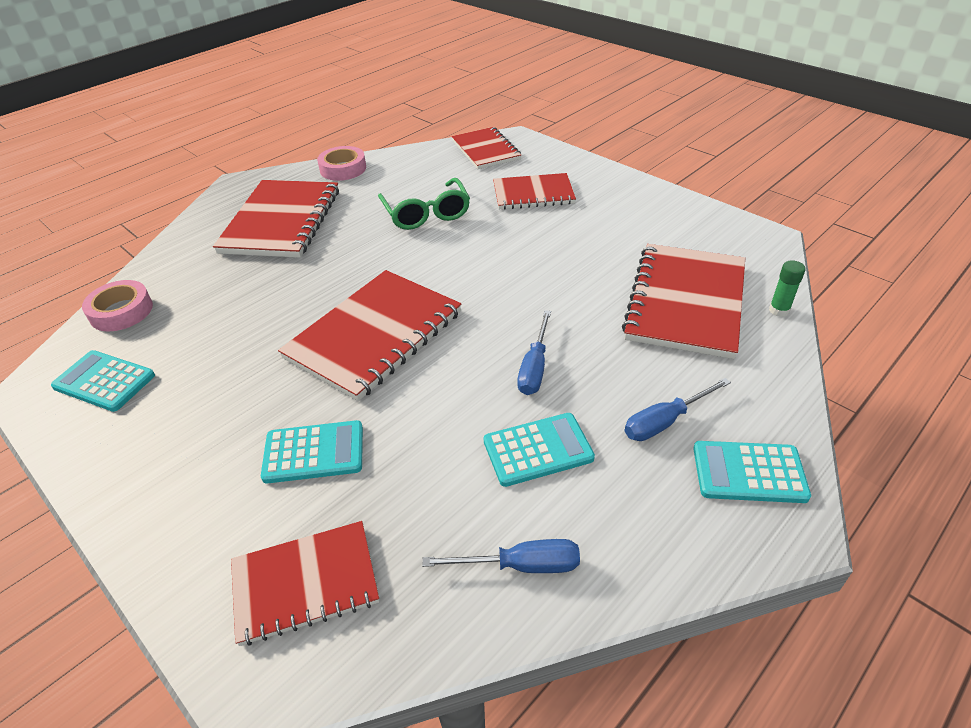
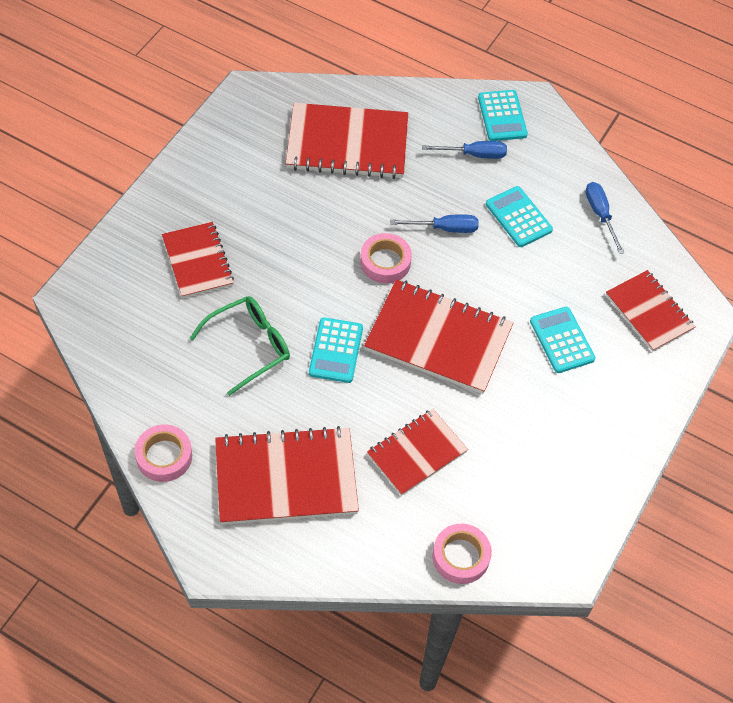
camera: 110 degrees left, 15 degrees up
turquoise calculator [51,350,155,412] -> turquoise calculator moved to [309,317,363,383]
red notebook [452,127,521,169] -> red notebook moved to [367,409,468,496]
blue screwdriver [625,378,731,441] -> blue screwdriver turned 45 degrees counterclockwise [422,141,507,159]
green glue stick [769,260,805,317] -> none
none -> pink tape [360,233,412,283]

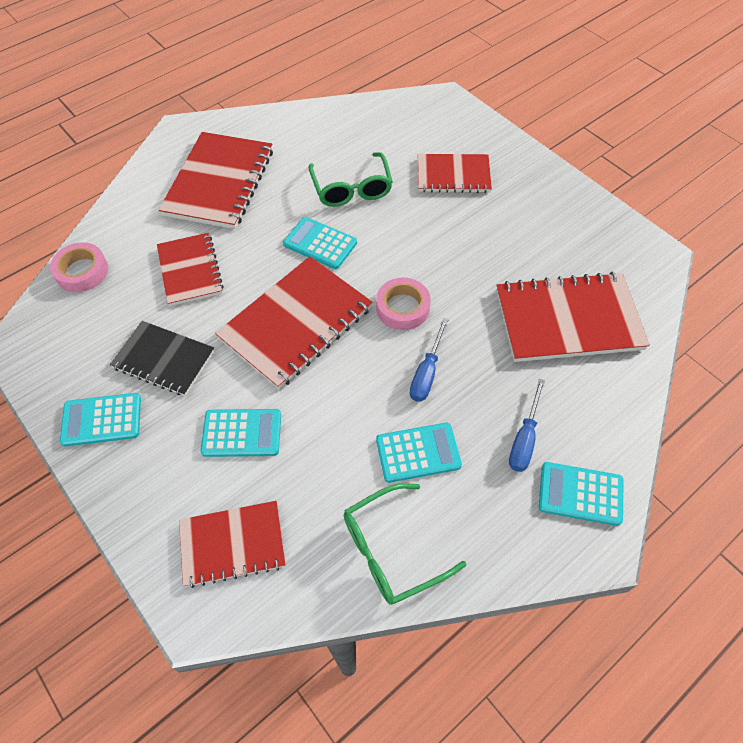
camera: 115 degrees right, 0 degrees up
pink tape [135,424,192,482] -> none
red notebook [286,103,408,179] -> red notebook turned 60 degrees clockwise [496,272,650,362]
blue screwdriver [585,182,624,254] -> green glasses [344,483,467,605]
none -> turquoise calculator [60,393,141,447]
none -> black notebook [110,321,214,396]

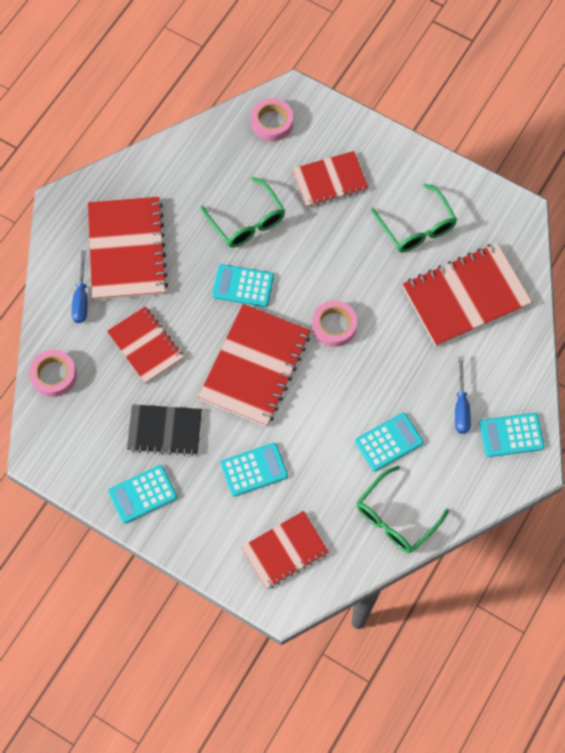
camera: 20 degrees left, 10 degrees up
blue screwdriver [410,318,448,402] -> blue screwdriver moved to [72,250,87,323]
none -> pink tape [251,98,293,141]
none -> green glasses [371,183,457,252]

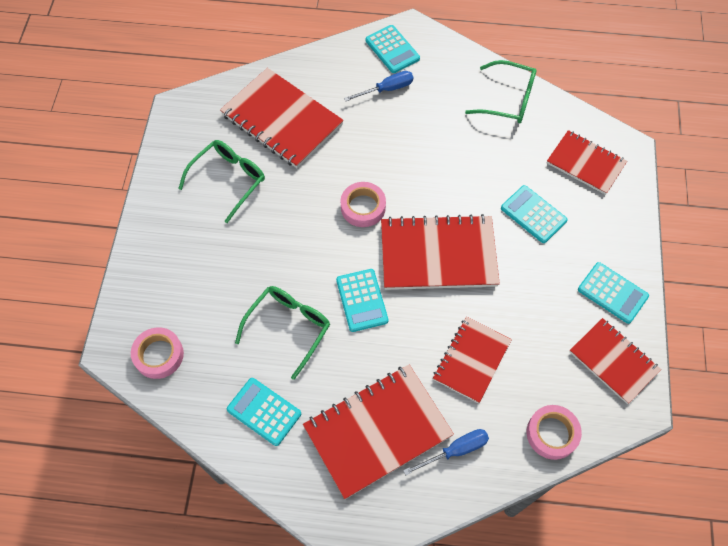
camera: 115 degrees left, 5 degrees down
black notebook [127,404,202,456] -> none
red notebook [292,151,369,207] -> red notebook moved to [569,318,661,404]
turquoise calculator [355,413,423,471] -> turquoise calculator moved to [227,378,301,446]

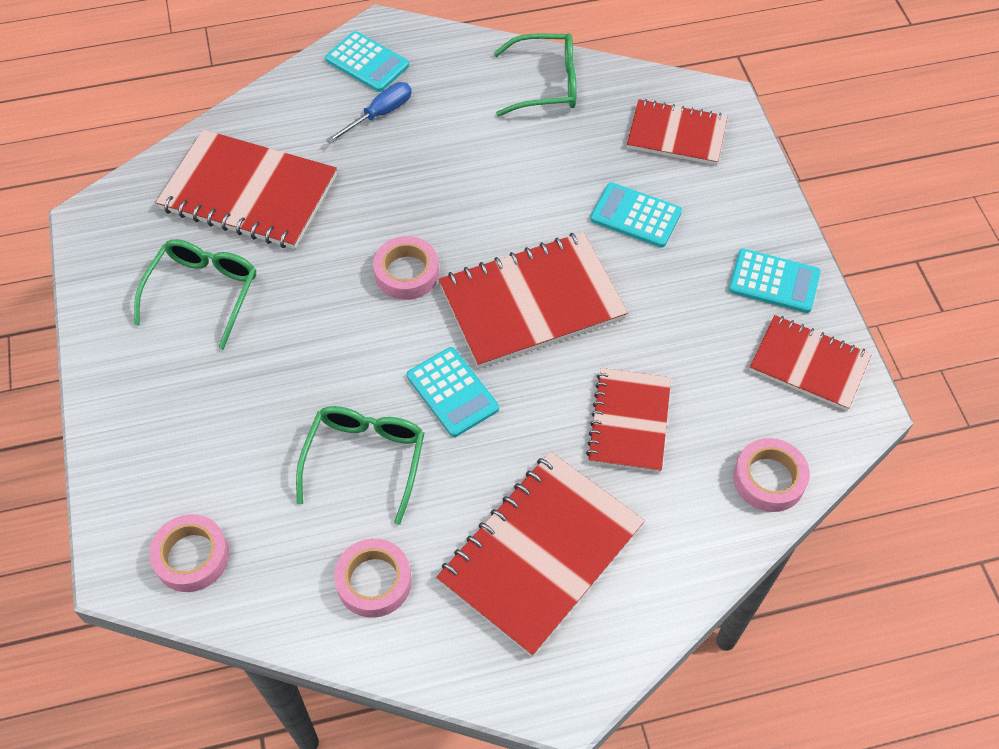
camera: 20 degrees left, 5 degrees down
turquoise calculator [227,378,301,446] -> pink tape [334,538,412,618]
blue screwdriver [403,429,489,476] -> none

